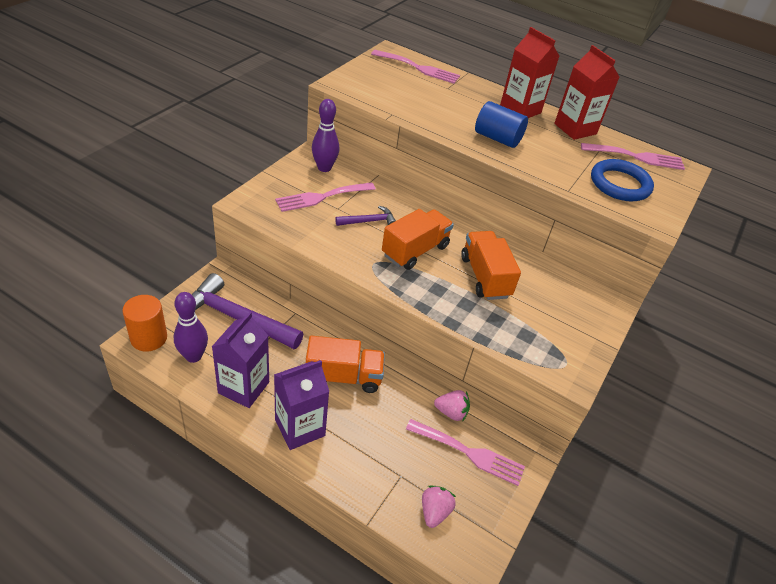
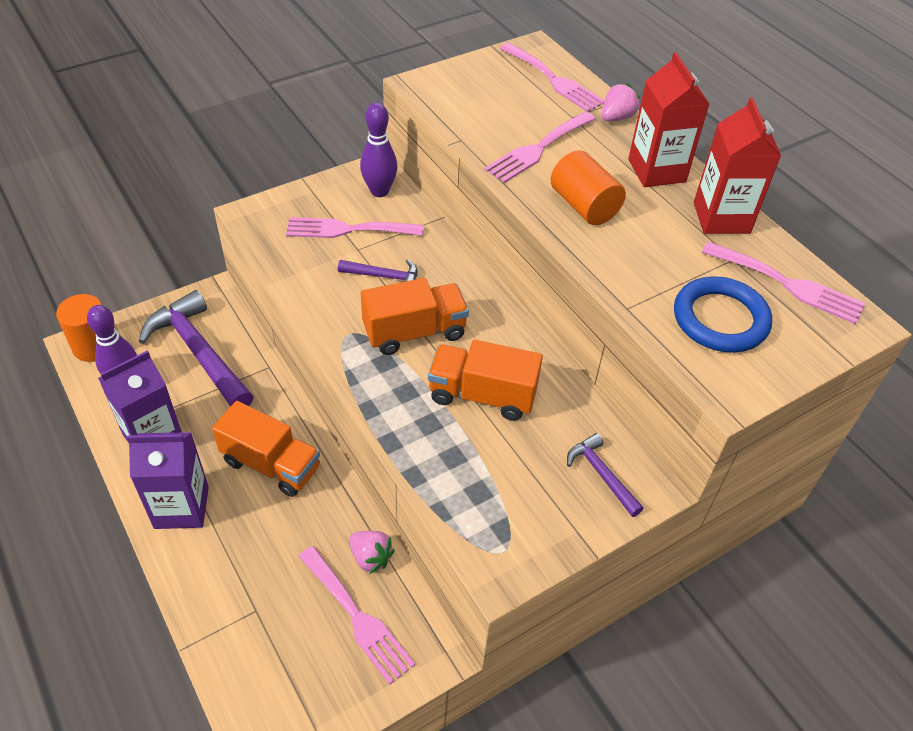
camera: 30 degrees right, 5 degrees up
pink strawberry [422,485,456,528] -> pink strawberry moved to [602,83,640,121]
orange truck [461,231,521,300] -> orange truck turned 90 degrees counterclockwise [428,340,543,421]
blue cylinder [475,101,528,148] -> orange cylinder [550,150,626,225]
none -> pink fork [484,112,595,183]
none -> purple hammer [567,433,644,517]

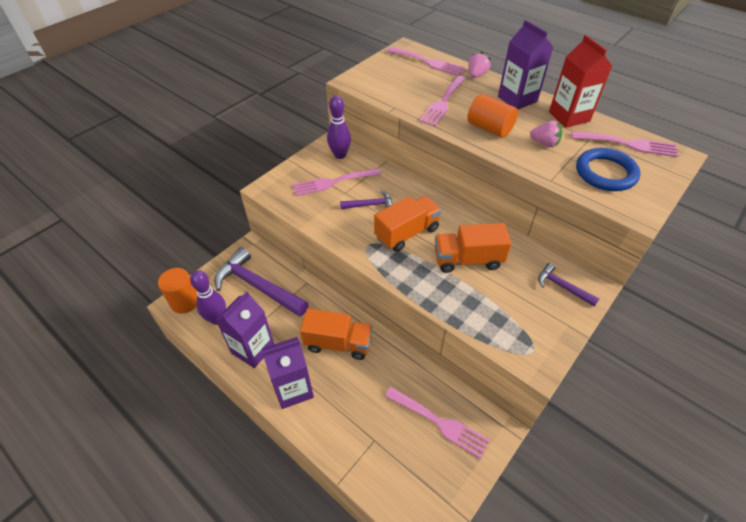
camera: 15 degrees left, 0 degrees up
pink strawberry [349,531,395,574] -> pink strawberry moved to [530,120,562,147]
red carton [628,52,709,187] -> purple carton [498,20,553,109]

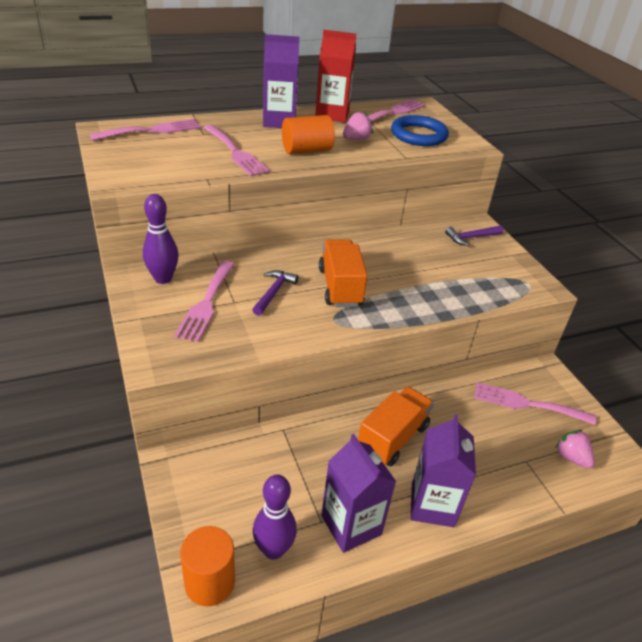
camera: 65 degrees left, 10 degrees down
purple hammer [214,247,309,317] -> none
pink fork [385,387,490,459] -> pink fork turned 135 degrees counterclockwise [474,382,596,425]
orange truck [435,223,512,273] -> none
pink strawberry [469,52,491,78] -> pink strawberry moved to [555,430,595,469]

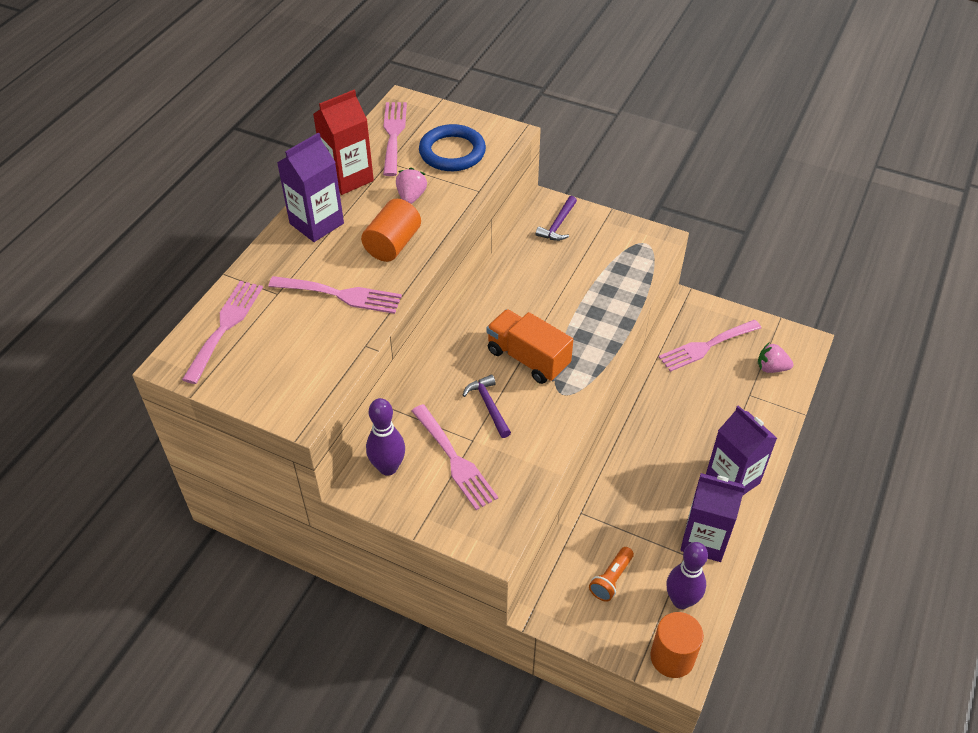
camera: 40 degrees left, 10 degrees up
orange truck [358,387,434,467] -> none
none -> orange flashlight [589,547,634,602]

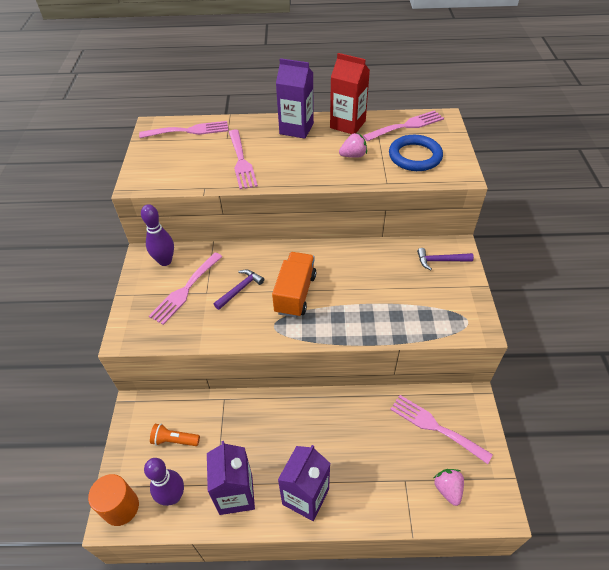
camera: 65 degrees right, 0 degrees up
orange cylinder [361,199,421,262] -> none

